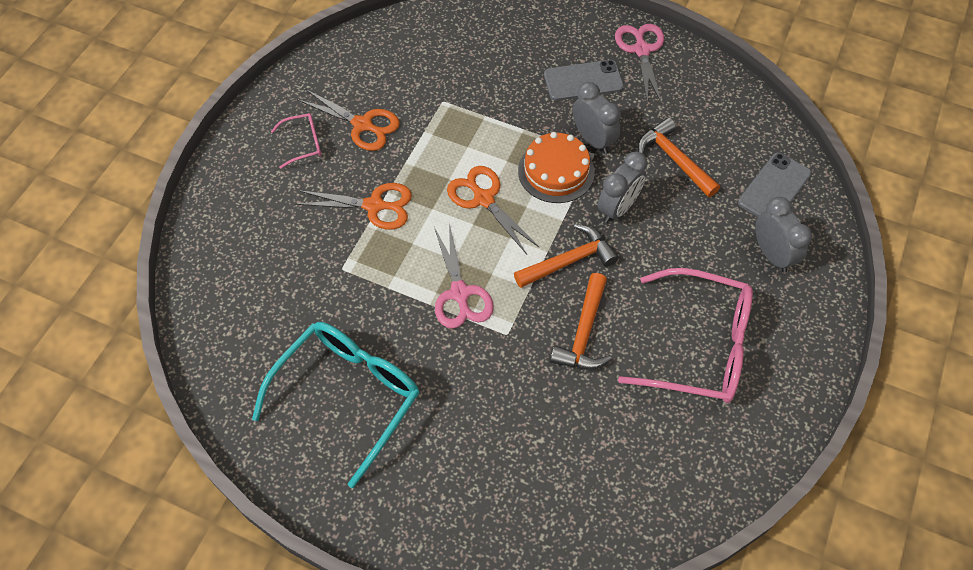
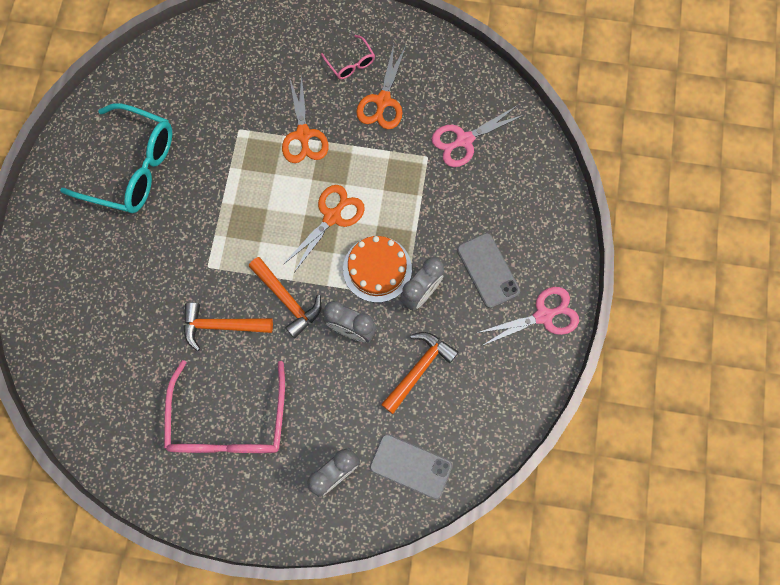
camera: 75 degrees right, 15 degrees up
pink scissors [434,223,494,328] -> pink scissors moved to [432,105,524,167]

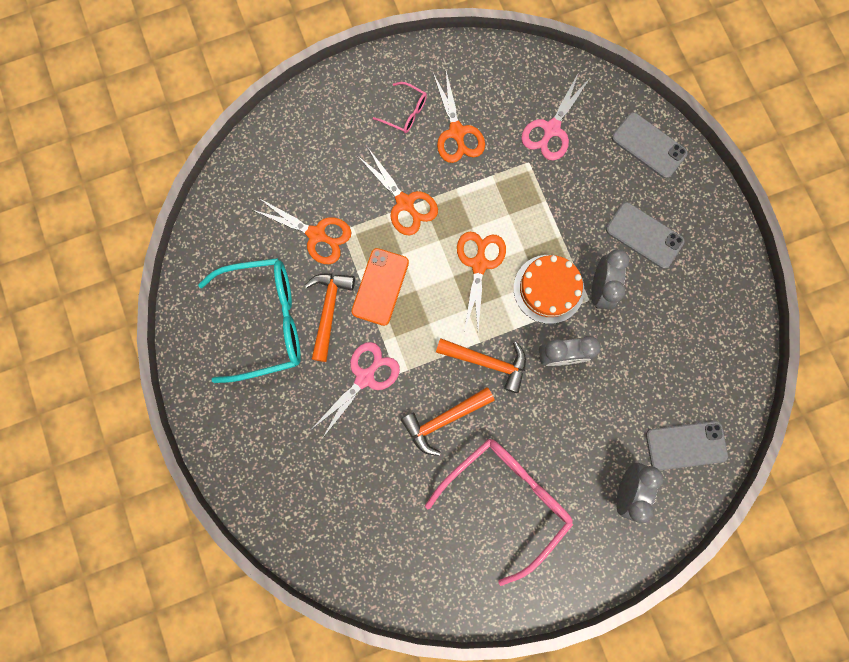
camera: 30 degrees left, 5 degrees up
pink glasses [164,360,285,453] -> pink glasses turned 105 degrees counterclockwise [425,439,573,586]
orange hammer [381,332,458,414] -> orange hammer moved to [305,273,355,362]
pink scissors [477,287,579,346] -> pink scissors moved to [312,342,400,439]
none -> orange scissors [253,198,351,264]
none -> orange phone [351,248,409,326]
none -> grey phone [612,112,688,179]

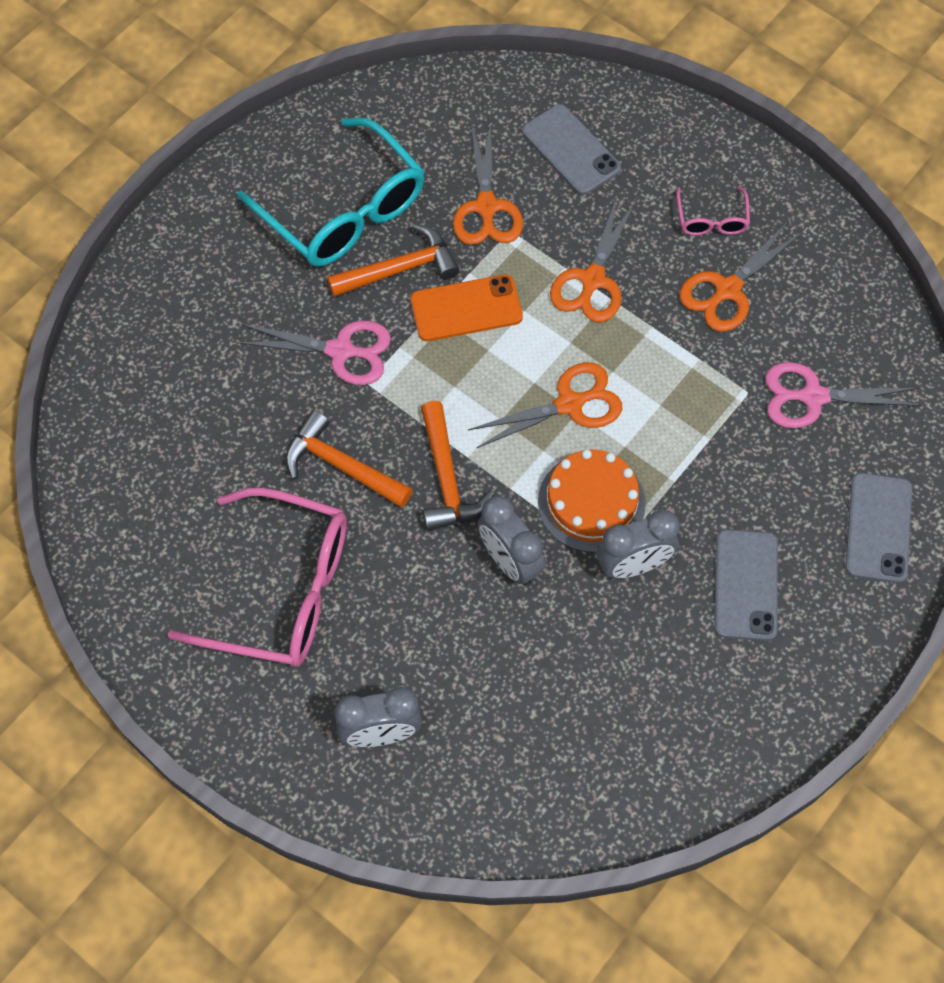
camera: 60 degrees right, 15 degrees down
grey phone [646,421,728,470] -> grey phone moved to [522,104,621,195]

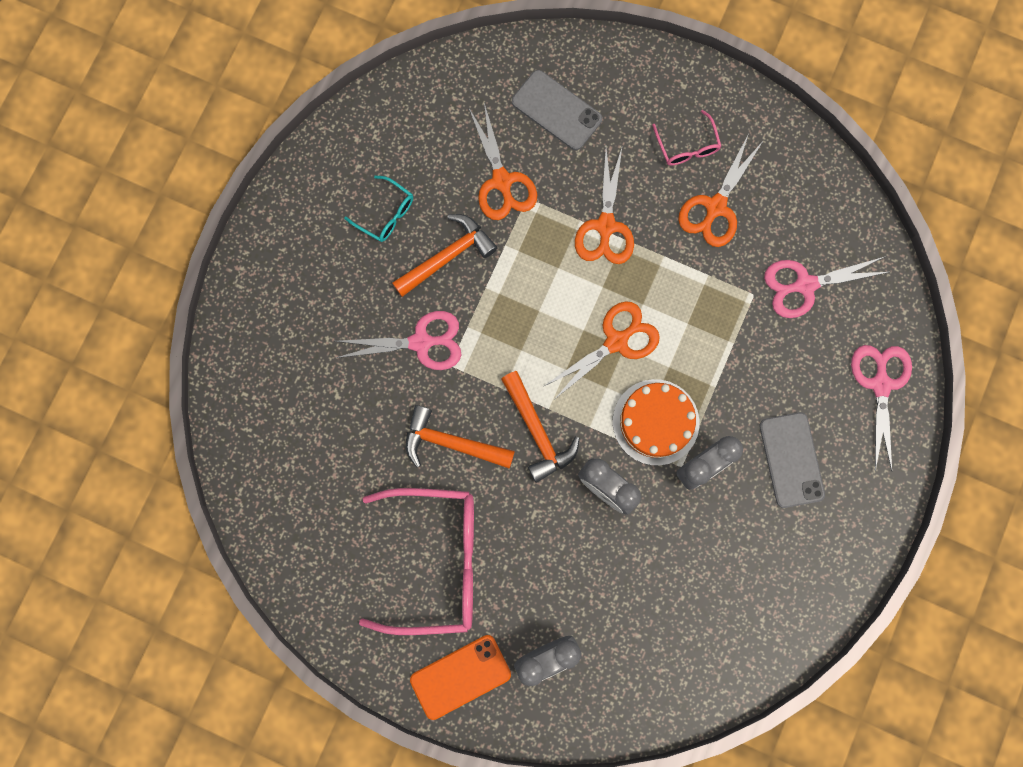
camera: 15 degrees left, 15 degrees up
turquoise glasses [237,118,425,267] -> turquoise glasses [344,176,413,242], size x0.45
orange phone [410,274,523,341] -> orange phone moved to [410,635,511,720]
grey phone [845,473,912,583] -> pink scissors [851,345,912,471]

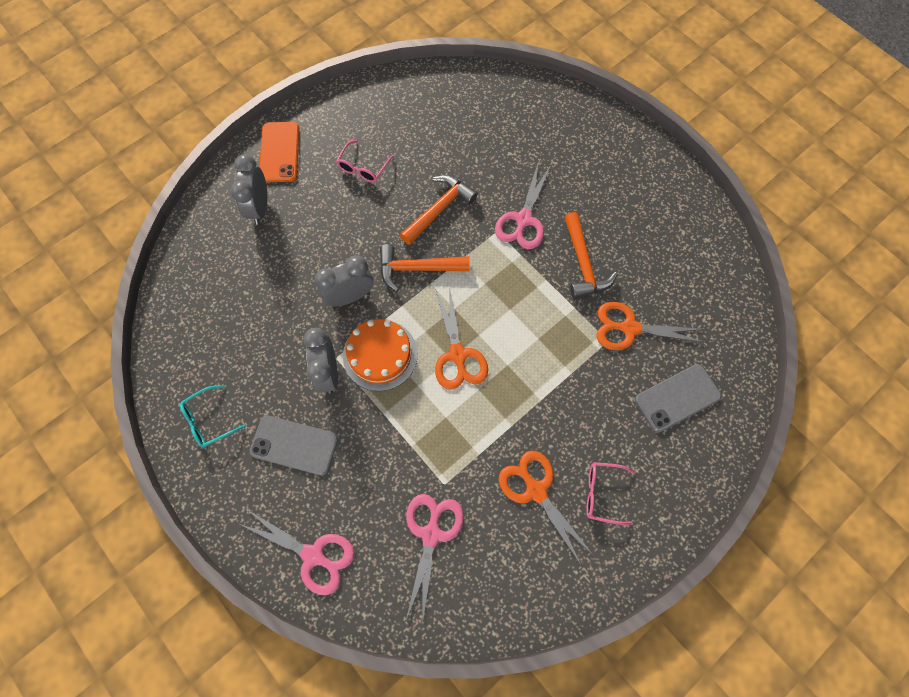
camera: 115 degrees right, 10 degrees down
turquoise glasses [344,176,413,242] -> turquoise glasses moved to [180,385,245,448]
pink glasses [359,488,474,635] -> pink glasses [336,140,394,183], size x0.45
orange scissors [575,148,634,264] -> none

